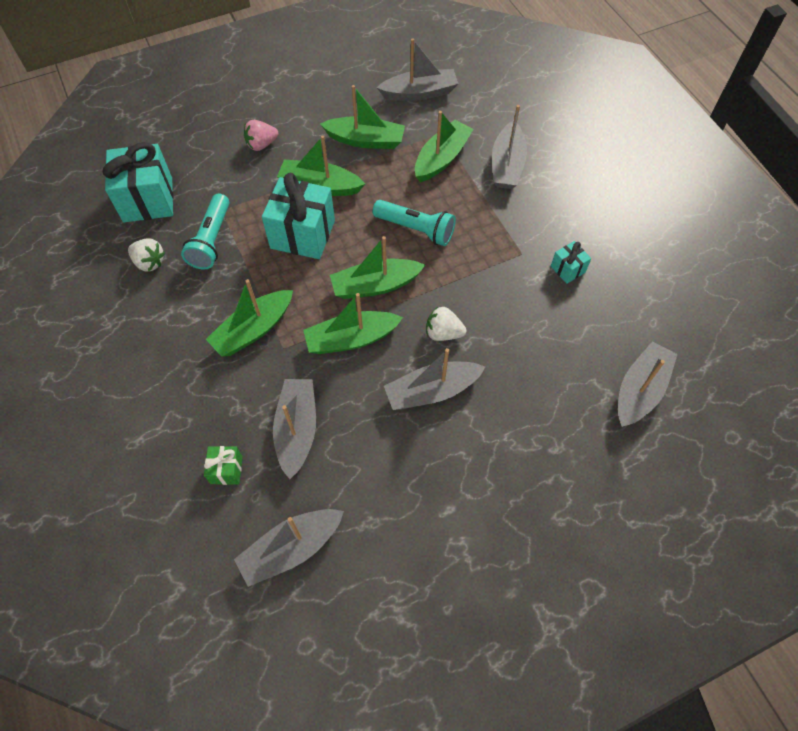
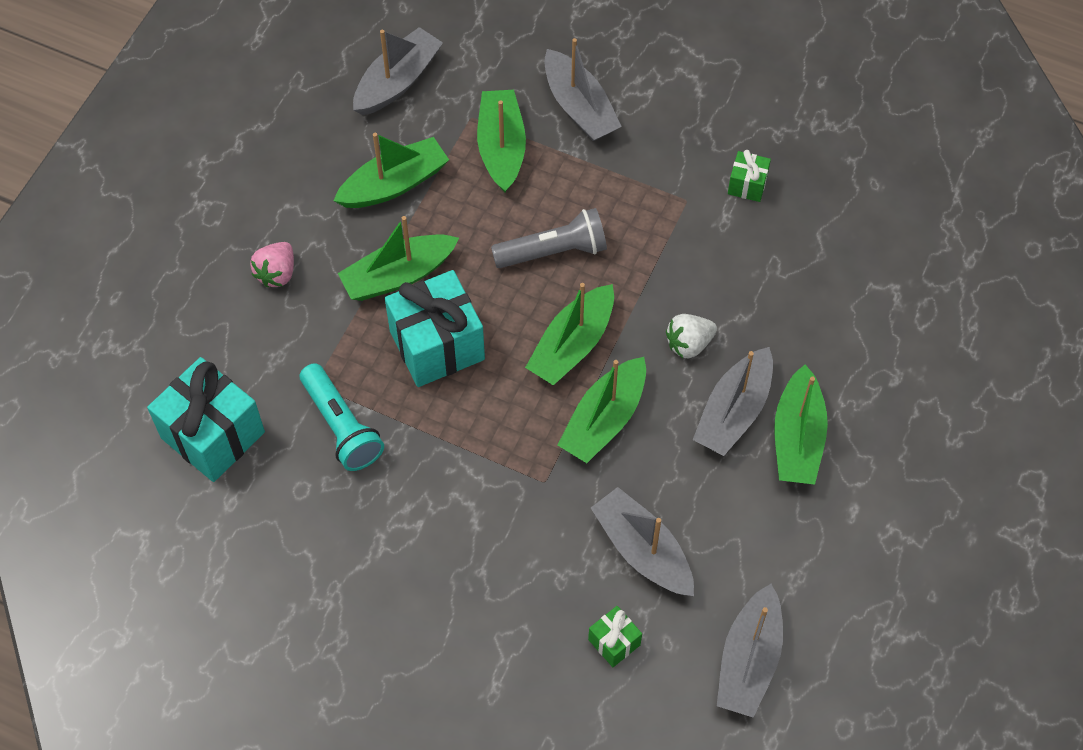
camera: 40 degrees left, 0 degrees up
white strawberry [128,239,165,272] -> none
green boat [206,279,293,357] -> green boat moved to [774,364,828,485]
turquoise flashlight [373,200,456,246] -> grey flashlight [491,208,607,268]
turquoise gift [551,241,591,284] -> green gift [728,150,771,202]
grey boat [618,341,677,427] -> none

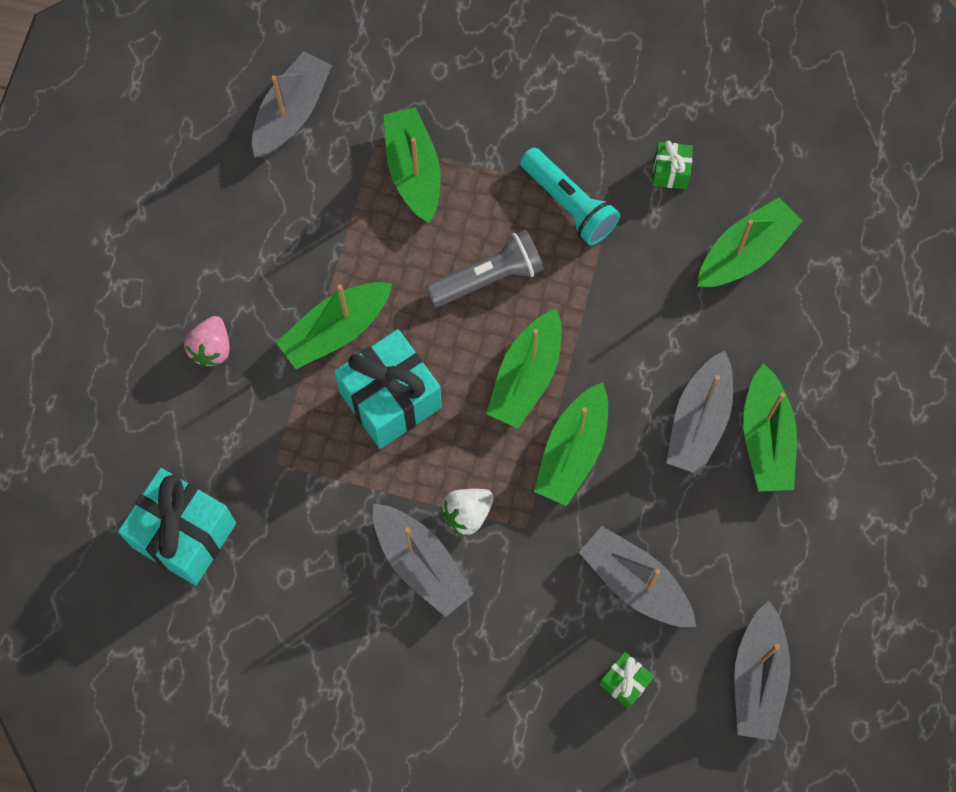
camera: 10 degrees left, 10 degrees up
turquoise flashlight [300,363,384,471] -> turquoise flashlight moved to [520,148,620,245]
green boat [333,133,449,208] -> green boat moved to [698,197,802,287]
grey boat [544,38,622,141] -> grey boat moved to [373,504,473,617]
white strawberry [666,314,717,358] -> white strawberry moved to [441,489,494,536]

